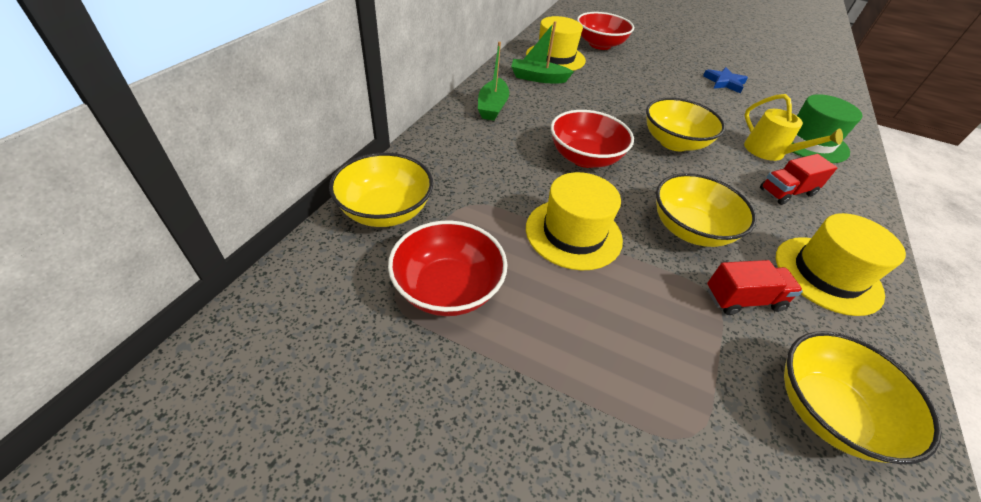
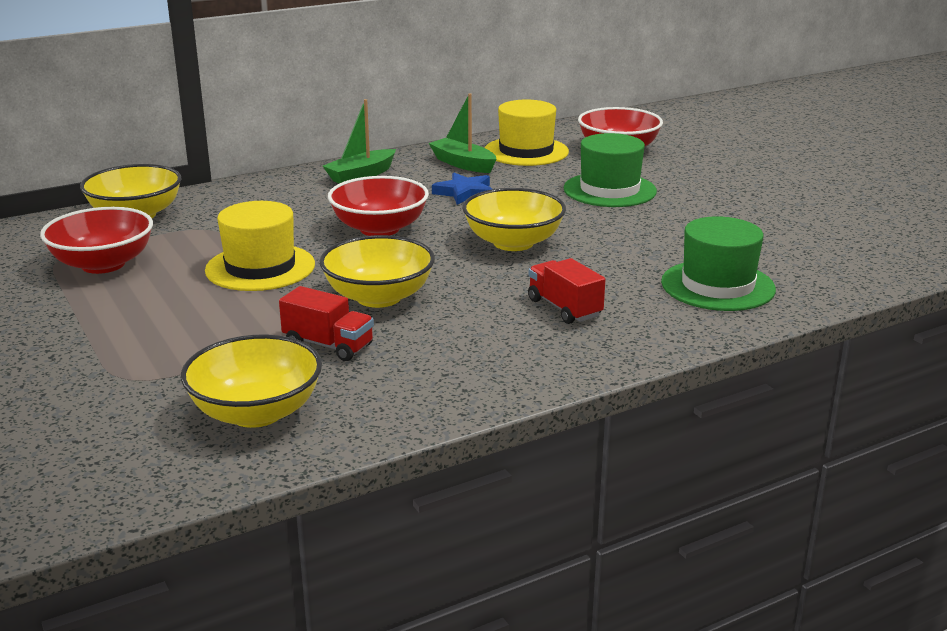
camera: 40 degrees right, 20 degrees down
blue star [703,67,748,93] -> blue star moved to [432,173,492,205]
yellow watering can [744,94,843,161] -> none
red truck [760,154,838,205] -> red truck turned 45 degrees clockwise [528,258,605,324]
yellow hat [776,213,906,316] -> none
none -> green hat [563,133,657,207]

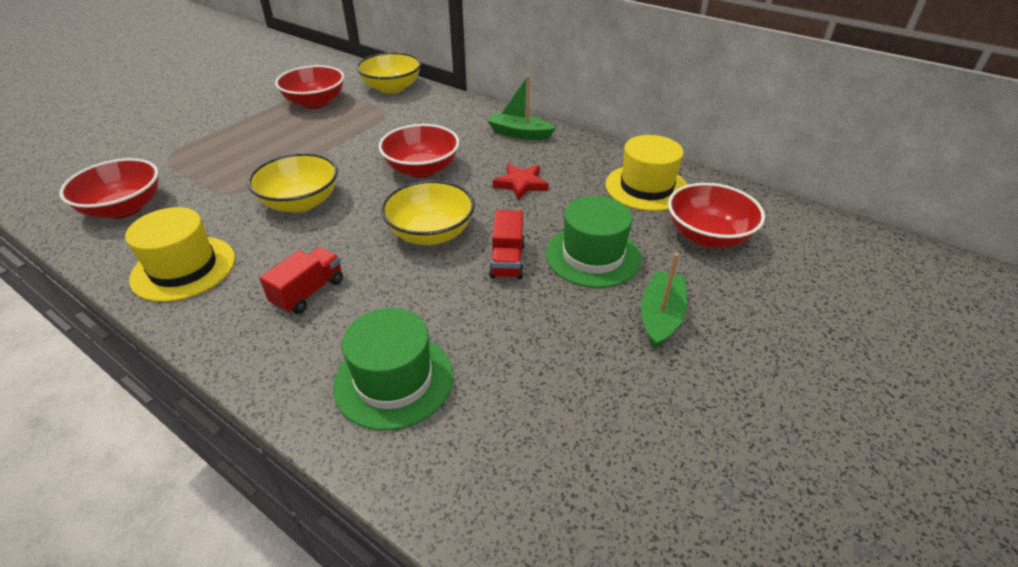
camera: 65 degrees right, 15 degrees up
yellow bowl [181,334,322,428] -> red bowl [59,158,158,219]
yellow hat [205,201,315,291] -> yellow hat moved to [125,207,235,302]
red truck [279,286,374,361] -> red truck moved to [489,210,525,279]
green boat [429,93,497,173] -> green boat moved to [641,253,687,349]
blue star [432,173,492,205] -> red star [493,164,549,200]

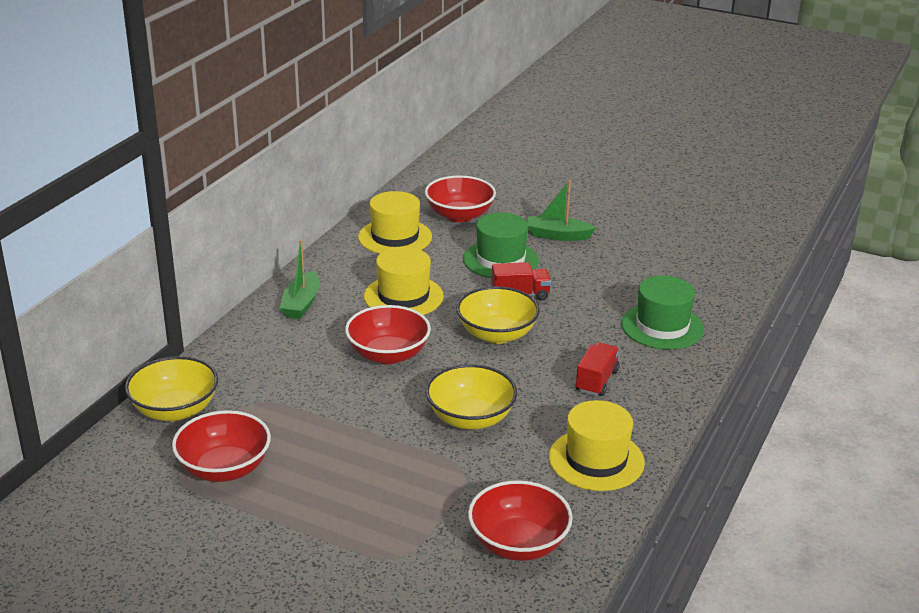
camera: 100 degrees left, 10 degrees down
red truck [259,247,343,314] -> red truck turned 90 degrees clockwise [575,342,620,396]
red star [493,164,549,200] -> yellow hat [364,247,444,315]

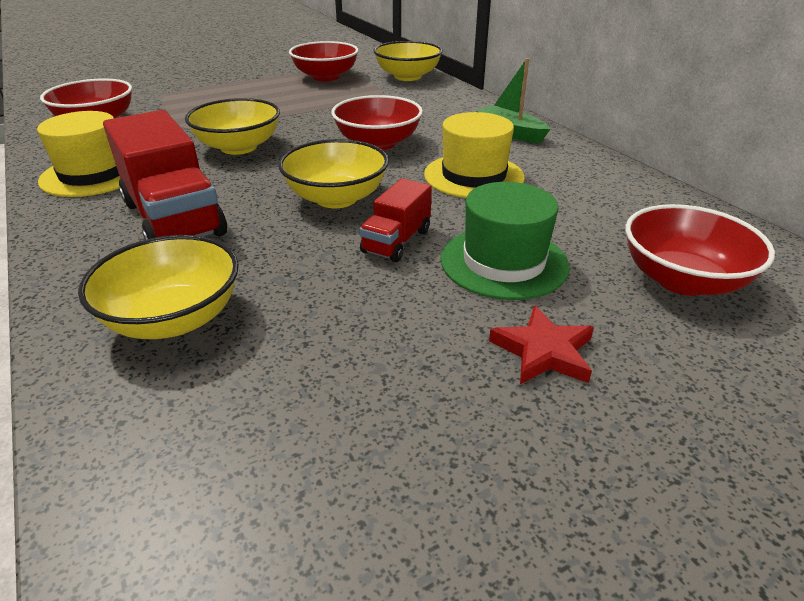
camera: 125 degrees right, 5 degrees up
yellow hat [358,191,432,254] -> none
green boat [527,180,597,241] -> red star [489,305,594,384]
red truck [575,342,620,396] -> red truck [103,110,227,240], size x1.86
green hat [621,275,704,350] -> yellow bowl [78,235,239,339]

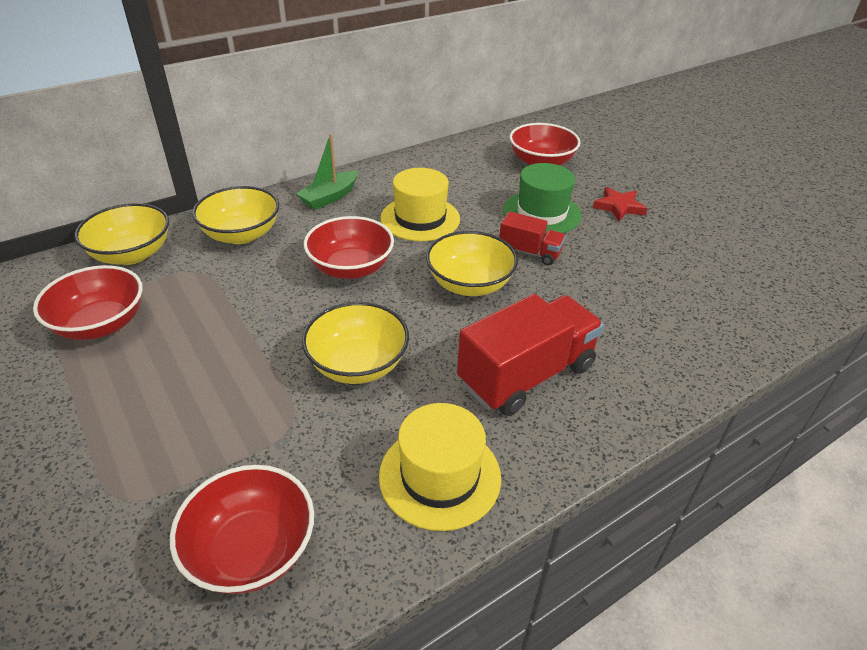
camera: 95 degrees left, 5 degrees up
yellow bowl [78,235,239,339] -> yellow bowl moved to [192,186,279,244]

